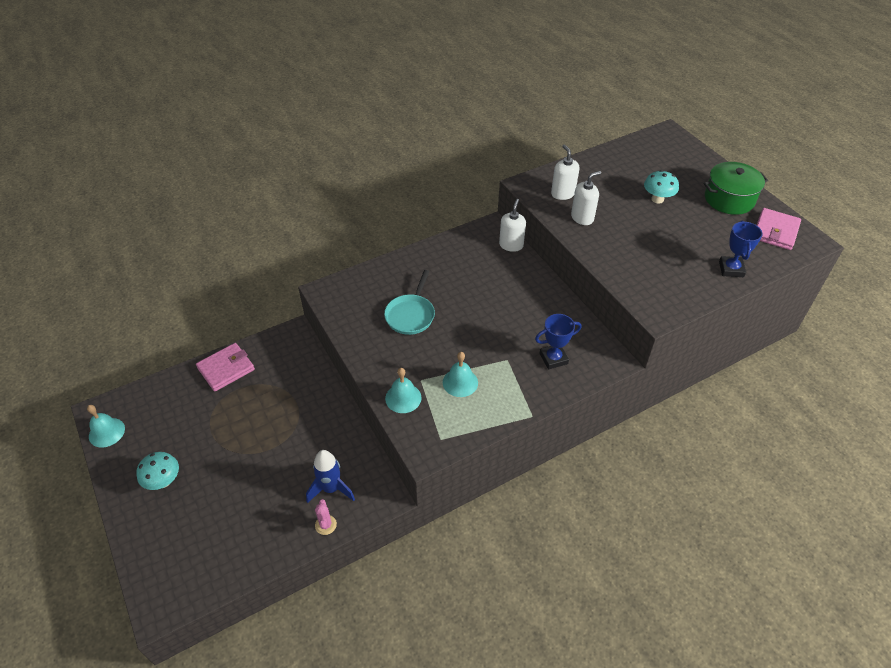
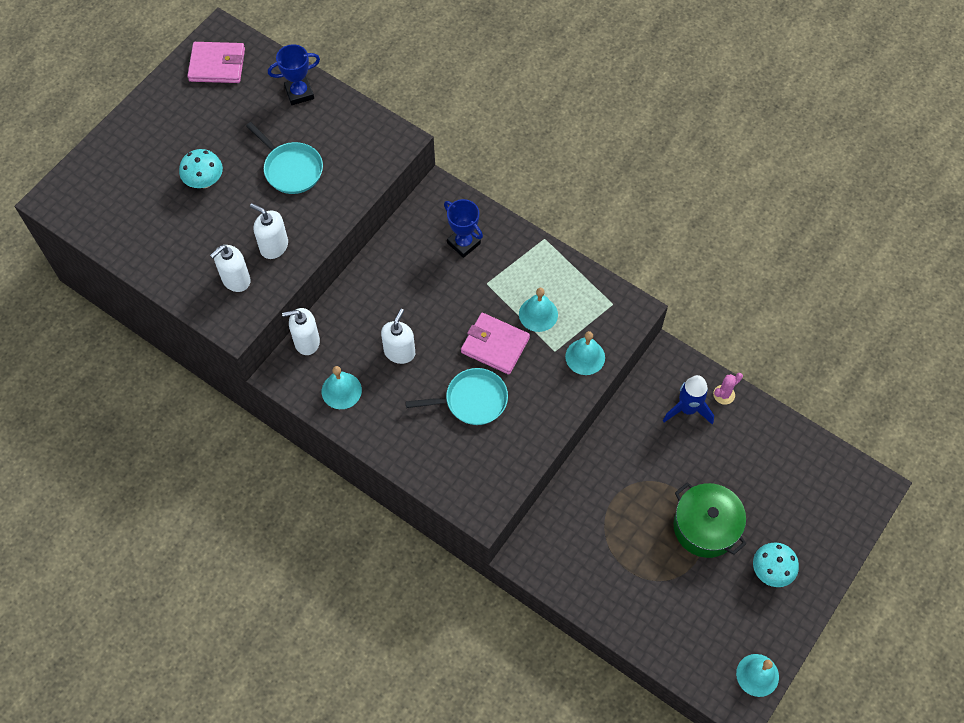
camera: 115 degrees left, 15 degrees up
pink wallet [196,343,255,392] -> pink wallet moved to [461,313,530,374]
green pot [704,162,768,215] -> green pot moved to [673,482,746,558]
none -> turquoise pan [246,122,323,194]
none -> turquoise bell [322,366,362,409]
none -> white soap dispenser [381,309,415,364]

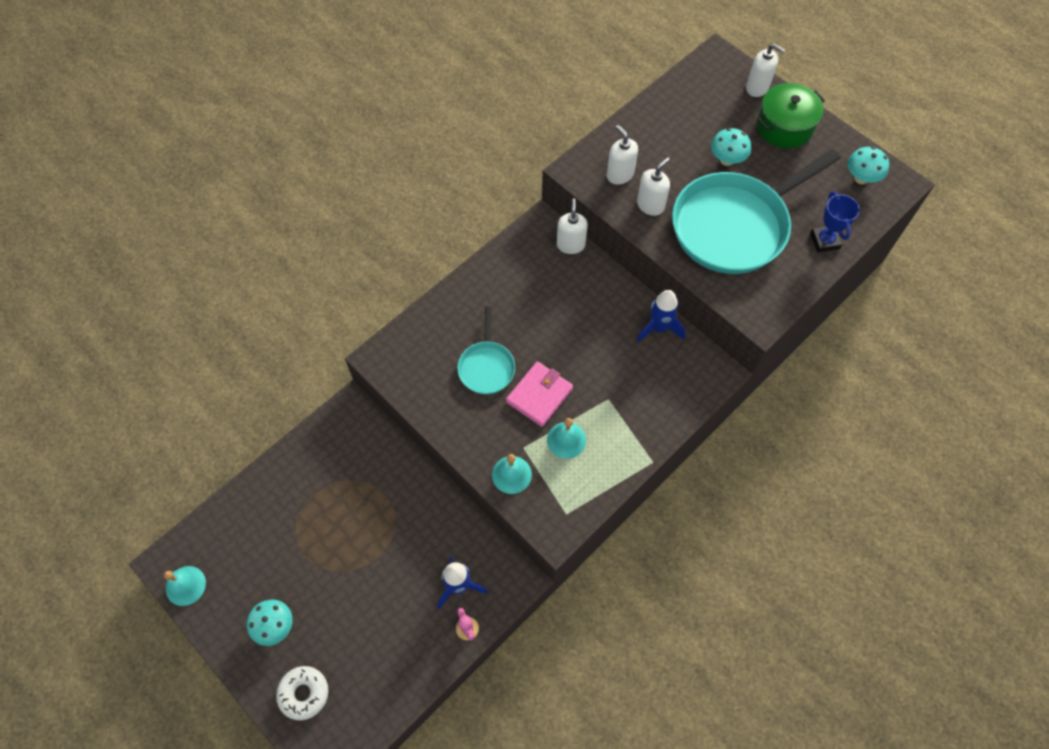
camera: 100 degrees right, 0 degrees up
pink wallet [187,42,245,83] -> turquoise mushroom [848,147,889,184]
turquoise pan [246,122,323,194] -> turquoise pan [672,149,841,274], size x2.05
turquoise bell [322,366,362,409] -> none
white soap dispenser [381,309,415,364] -> white soap dispenser moved to [746,44,785,97]
blue trophy [444,199,483,258] -> none
green pot [673,482,746,558] -> green pot moved to [757,83,825,149]
none -> white donut [276,666,328,720]
none -> blue rocket [637,290,685,342]

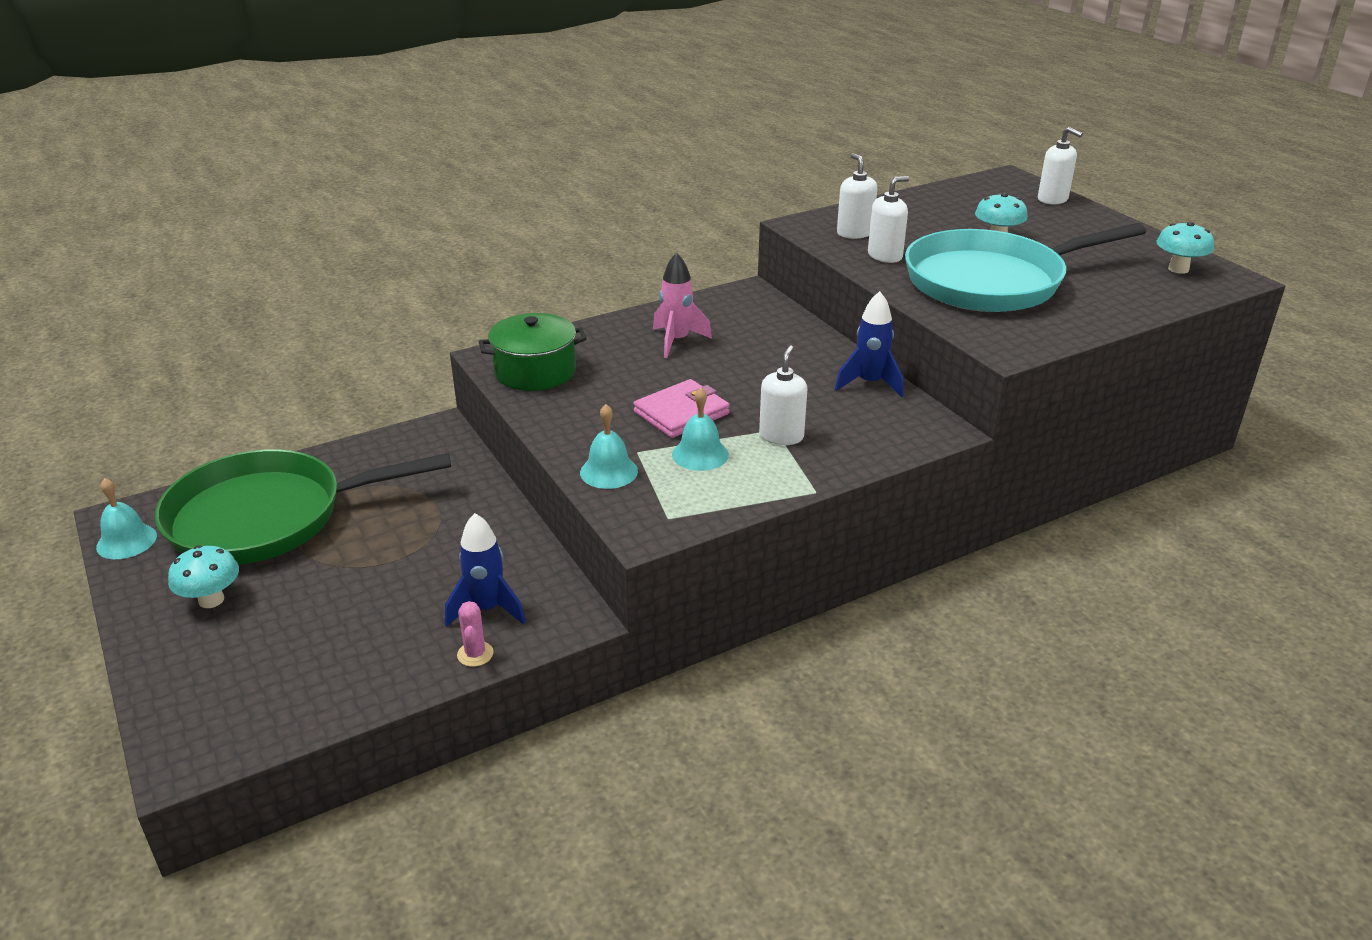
camera: 15 degrees right, 30 degrees down
white donut [276,666,328,720] -> none
turquoise pan [457,306,515,395] -> none
white soap dispenser [557,198,588,254] -> white soap dispenser moved to [759,345,807,445]
green pot [757,83,825,149] -> green pot moved to [479,313,587,391]
blue trophy [810,192,860,253] -> none
none -> green pan [155,449,451,565]
none -> pink rocket [653,252,712,358]

